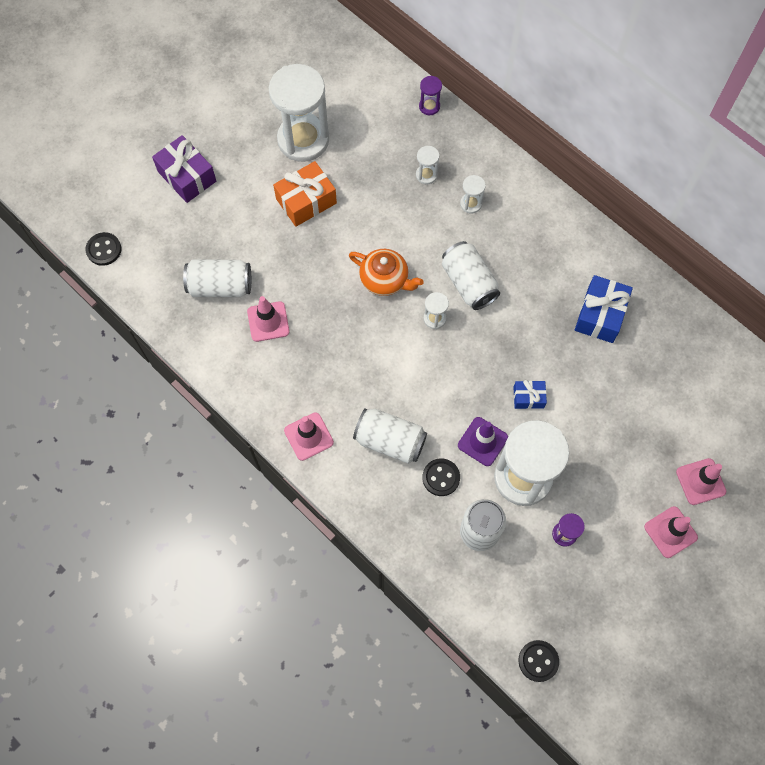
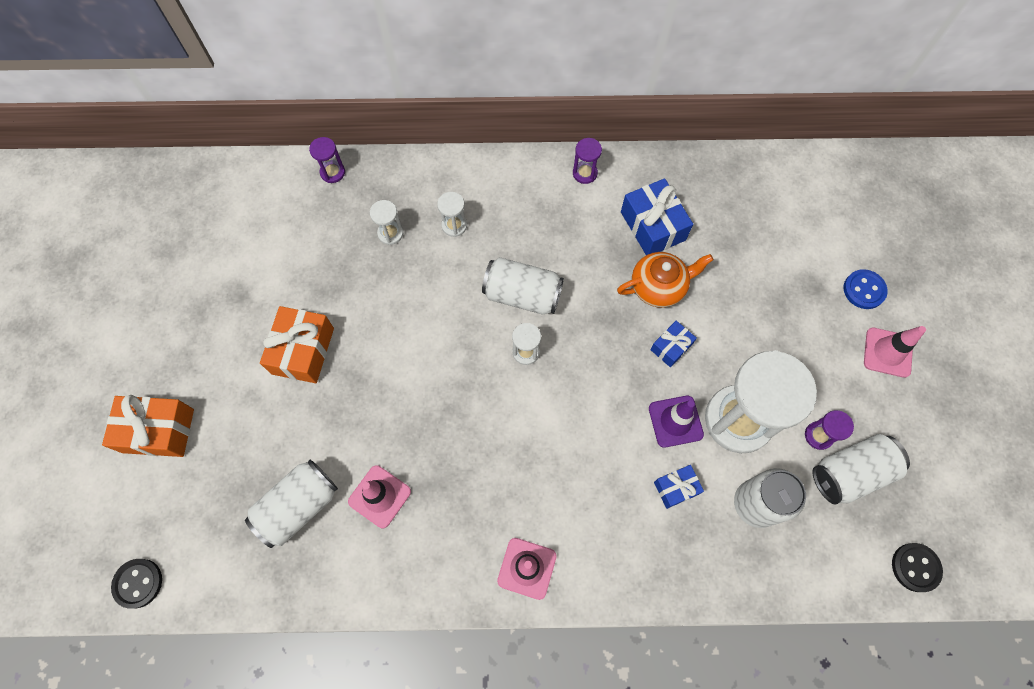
camera: 45 degrees left, 0 degrees up
purple gift [152,135,216,203] -> orange gift [102,395,194,457]
white hourglass [269,64,329,162] -> none
orange teapot [349,249,424,296] -> orange teapot moved to [617,252,713,308]
white can [353,408,427,464] -> white can moved to [812,434,910,505]
black button [422,458,460,496] -> blue gift [654,465,704,509]
pink traffic cone [676,458,726,505] -> blue button [844,269,888,309]
none -> purple hourglass [573,138,602,184]

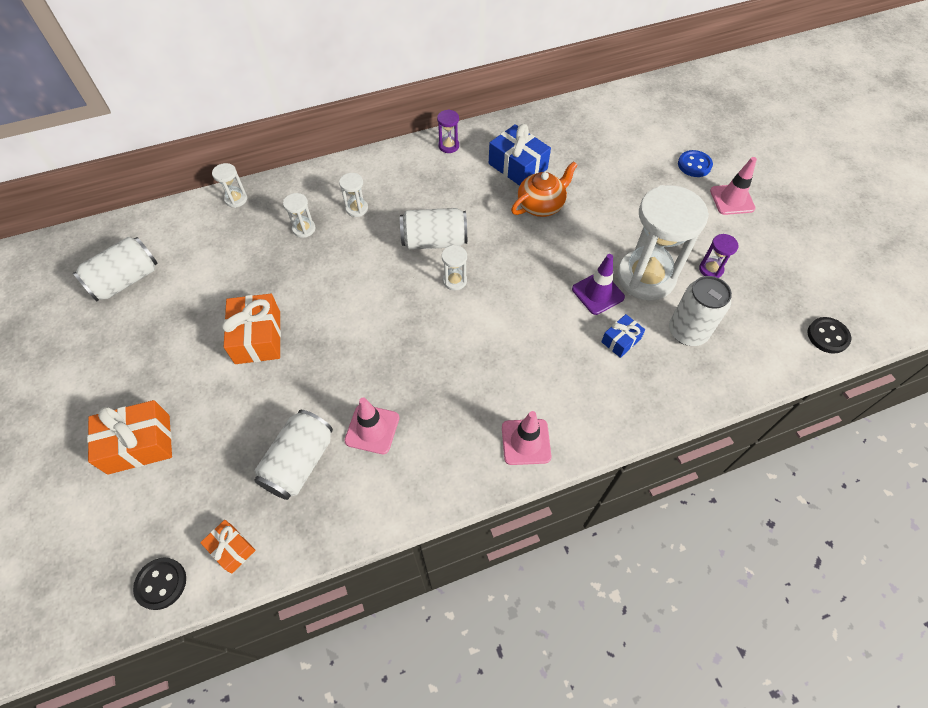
camera: 20 degrees left, 10 degrees down
purple hourglass [309,137,345,183] -> white hourglass [212,163,247,208]
blue gift [650,321,697,367] -> none
white can [812,434,910,505] -> white can moved to [73,237,158,302]
none -> orange gift [200,520,256,574]

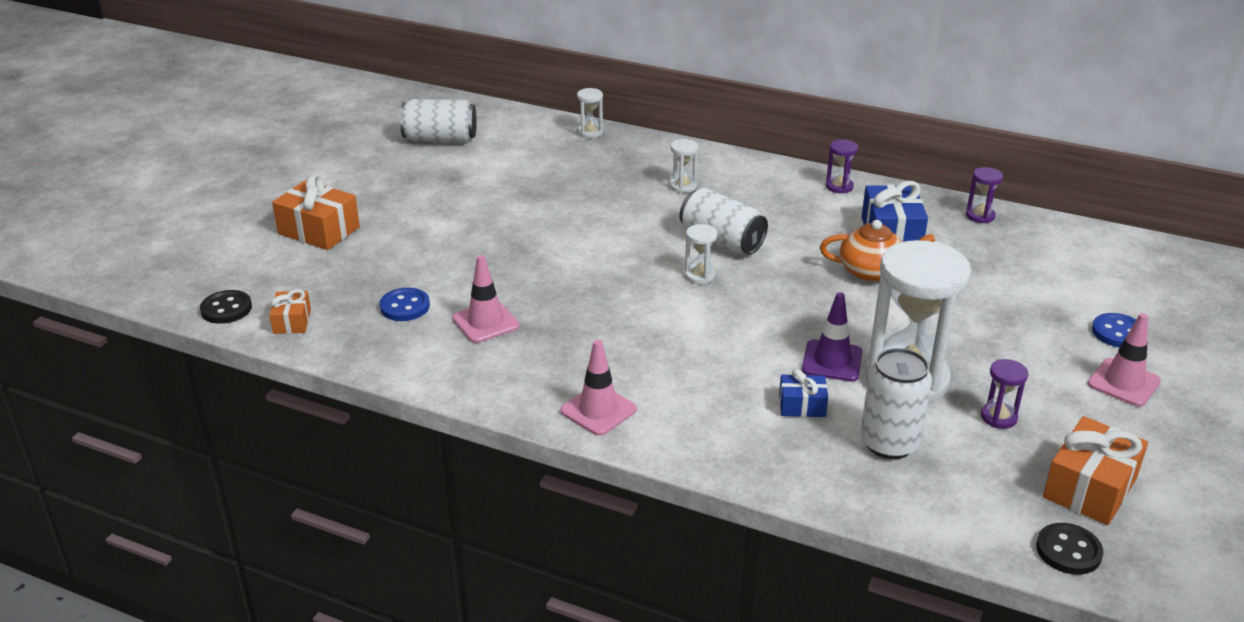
camera: 45 degrees right, 25 degrees down
orange gift [222,294,281,364] -> orange gift moved to [1043,416,1148,525]
white can [254,410,333,500] -> blue button [380,288,430,321]
white hourglass [283,193,315,238] -> none
none -> purple hourglass [966,167,1003,223]

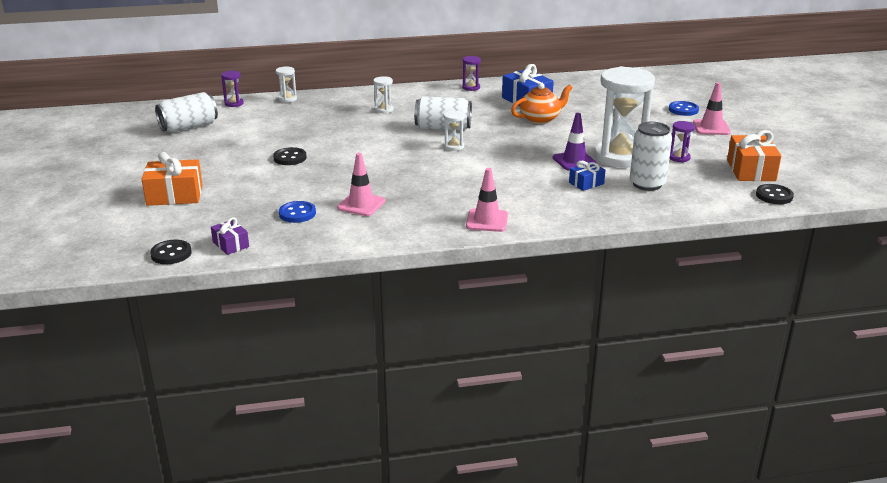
camera: 35 degrees left, 5 degrees down
orange gift [269,289,311,334] -> purple gift [211,217,249,255]
purple hourglass [966,167,1003,223] -> purple hourglass moved to [221,71,244,107]
none -> black button [273,147,307,165]

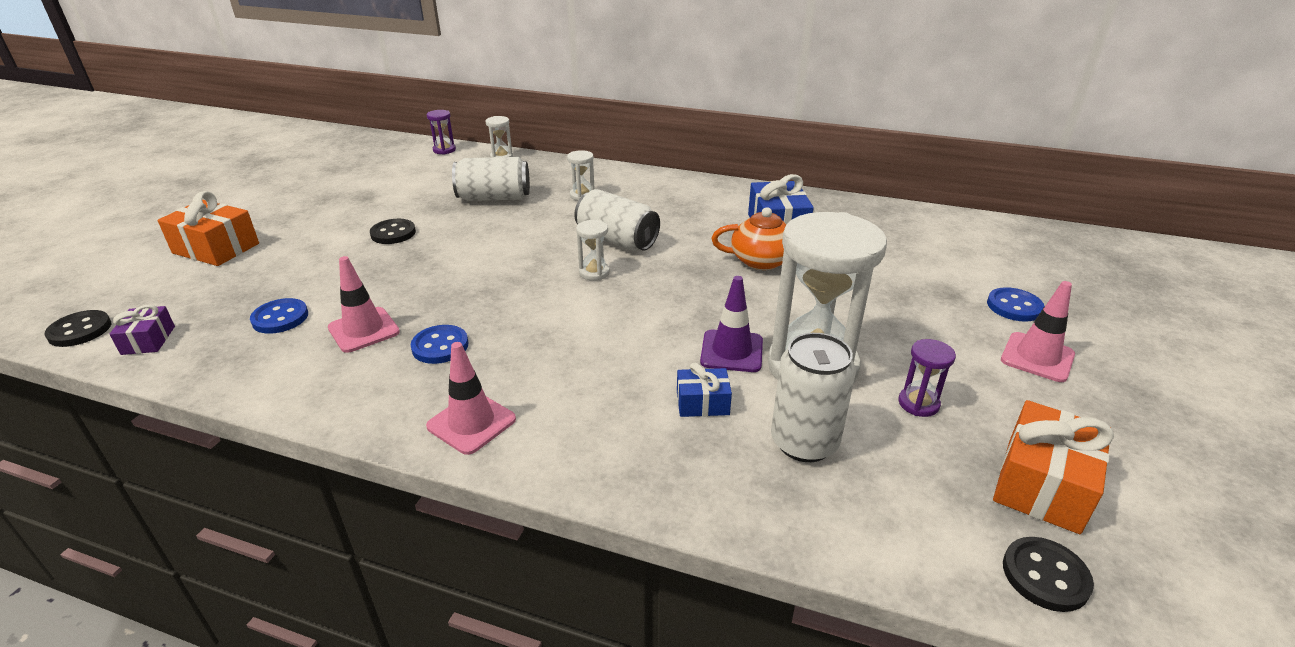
camera: 30 degrees right, 5 degrees up
white can [155,92,218,132] -> white can moved to [452,157,530,201]
purple hourglass [462,56,481,91] -> none
none -> blue button [411,325,469,364]

